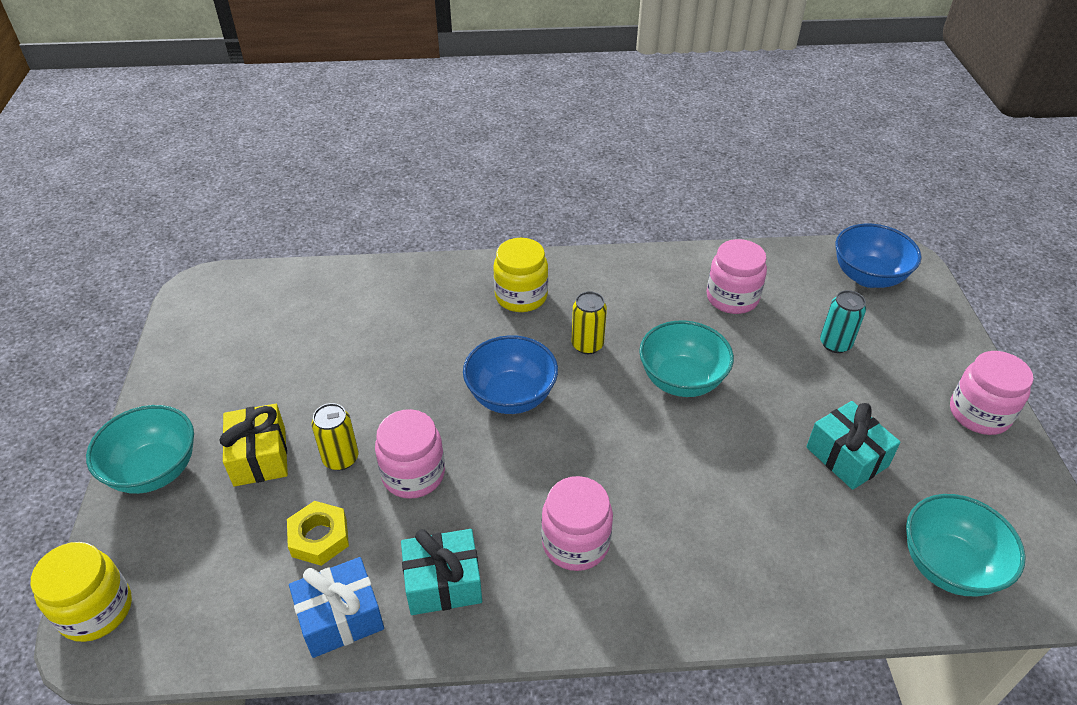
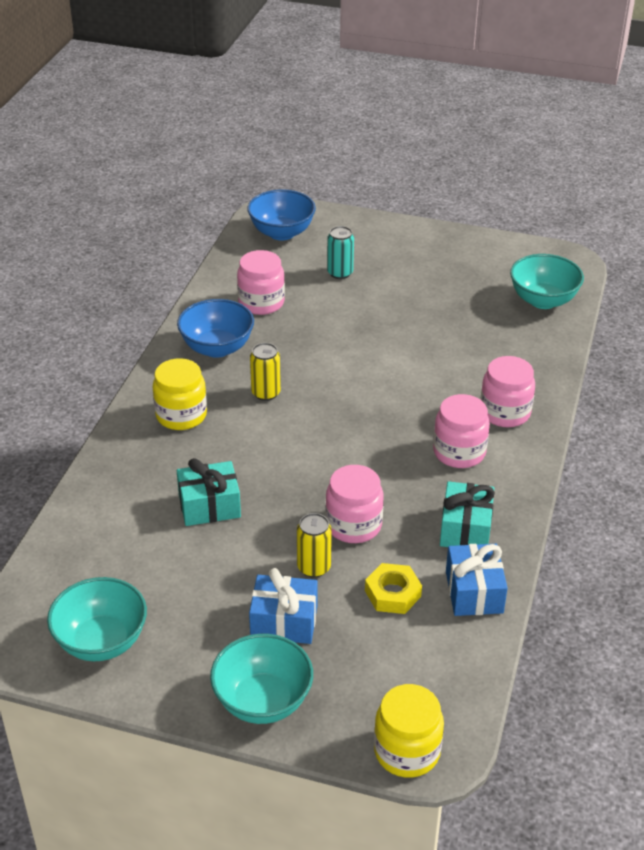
camera: 70 degrees left, 5 degrees down
yellow gift [219,404,288,486] -> blue gift [249,568,318,644]
blue bowl [463,335,558,414] -> blue bowl moved to [177,299,254,358]
turquoise bowl [639,320,734,397] -> turquoise bowl moved to [47,577,147,661]
turquoise gift [806,401,901,490] -> turquoise gift moved to [177,458,241,526]
pink jar [950,351,1034,435] -> pink jar moved to [480,356,535,427]

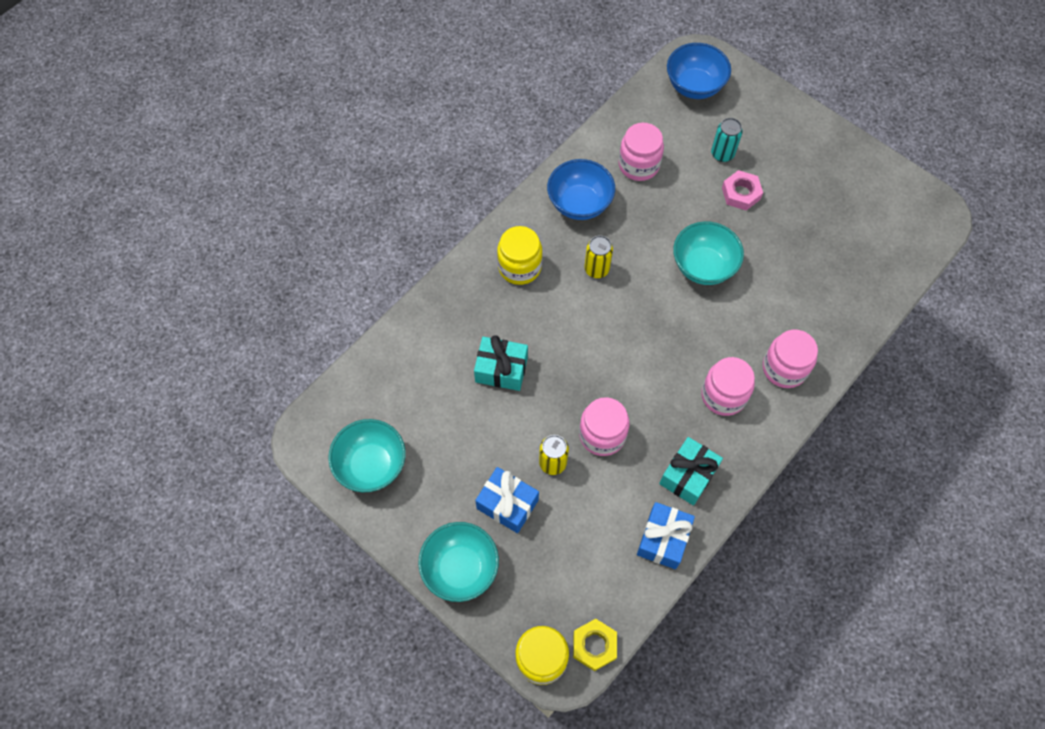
camera: 25 degrees right, 25 degrees up
yellow nut [365,563,422,614] -> yellow nut moved to [573,619,617,671]
turquoise bowl [510,254,584,309] -> turquoise bowl moved to [673,221,744,285]
none -> pink nut [722,170,763,210]

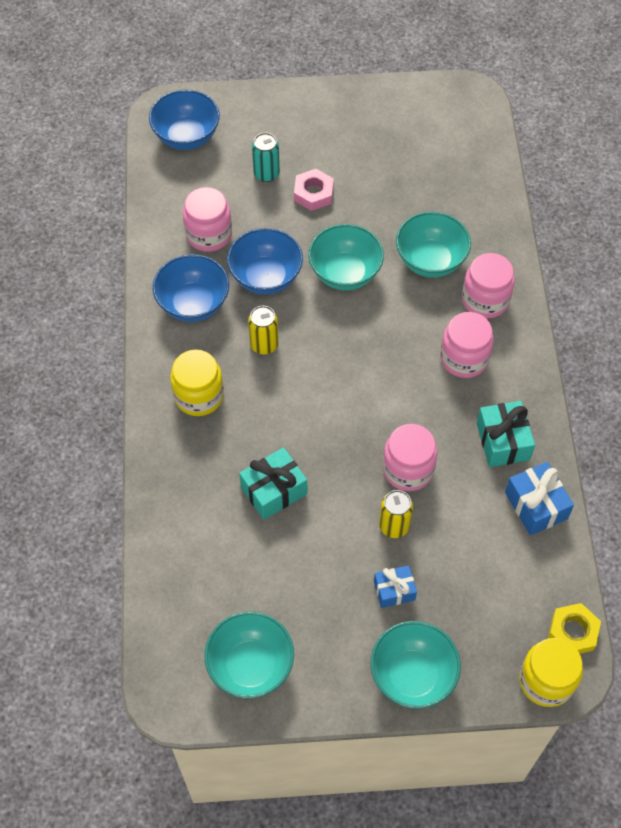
camera: 45 degrees left, 5 degrees down
blue gift [475,467,539,533] -> blue gift [374,565,417,608], size x0.65
none -> blue bowl [227,228,303,295]
none -> turquoise bowl [396,212,471,278]

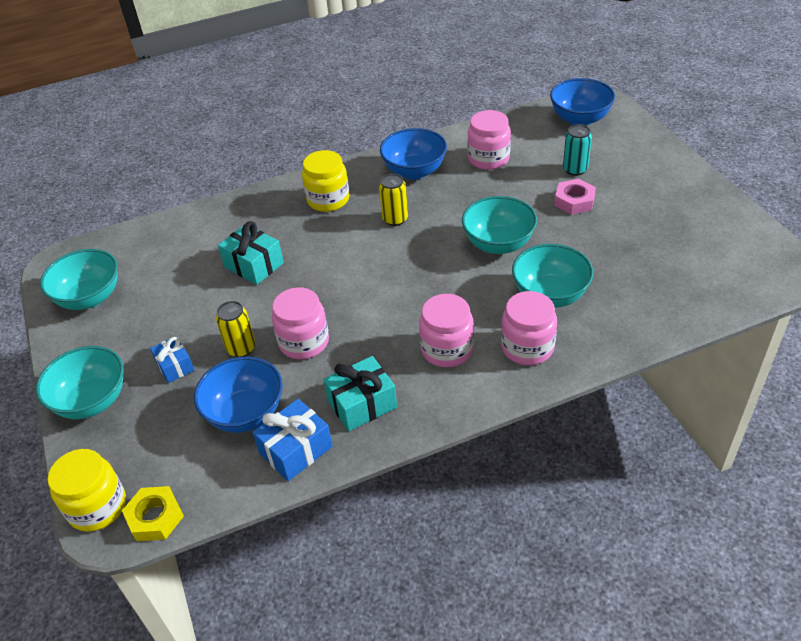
camera: 75 degrees right, 15 degrees down
blue bowl [227,228,303,295] -> blue bowl moved to [194,356,283,433]

